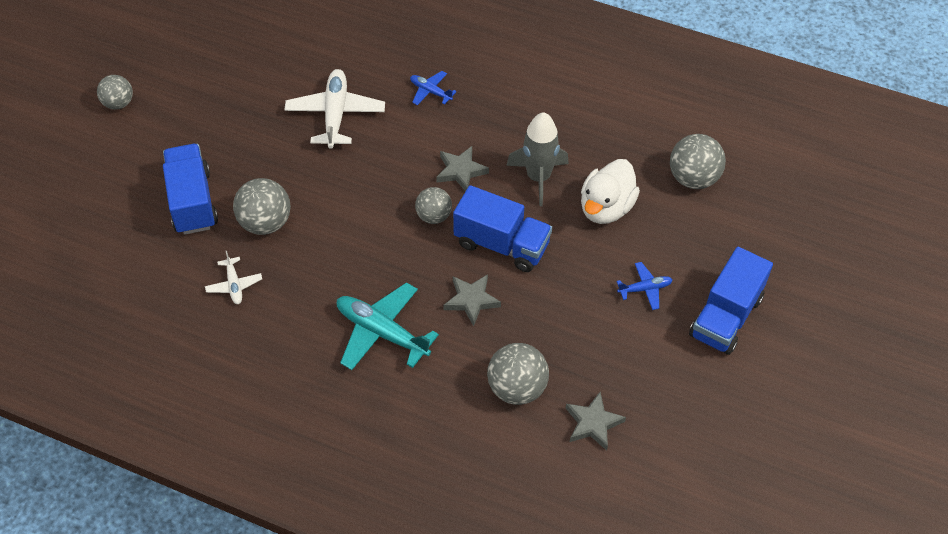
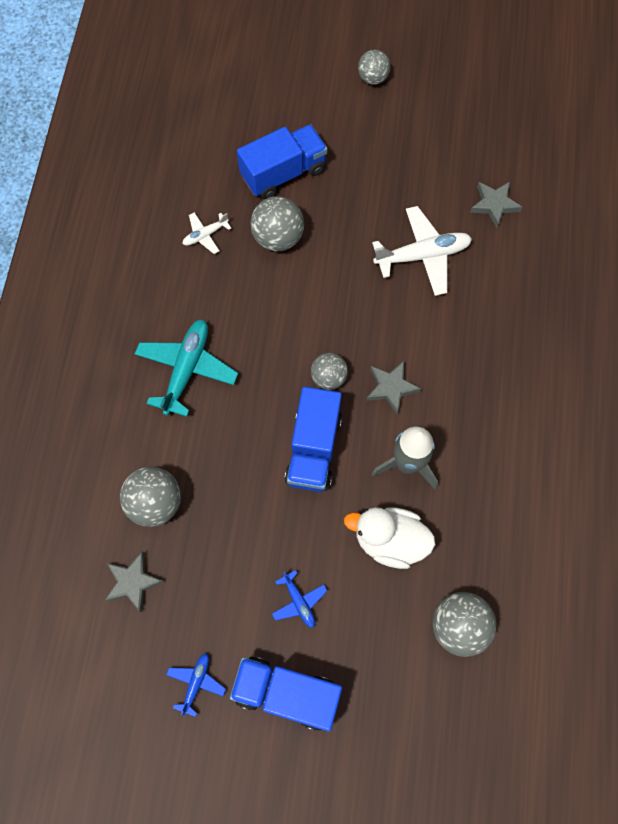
camera: 75 degrees right, 15 degrees up
blue plane [410,71,457,105] -> blue plane moved to [166,653,226,717]
grey star [444,274,501,326] -> grey star moved to [470,182,523,228]

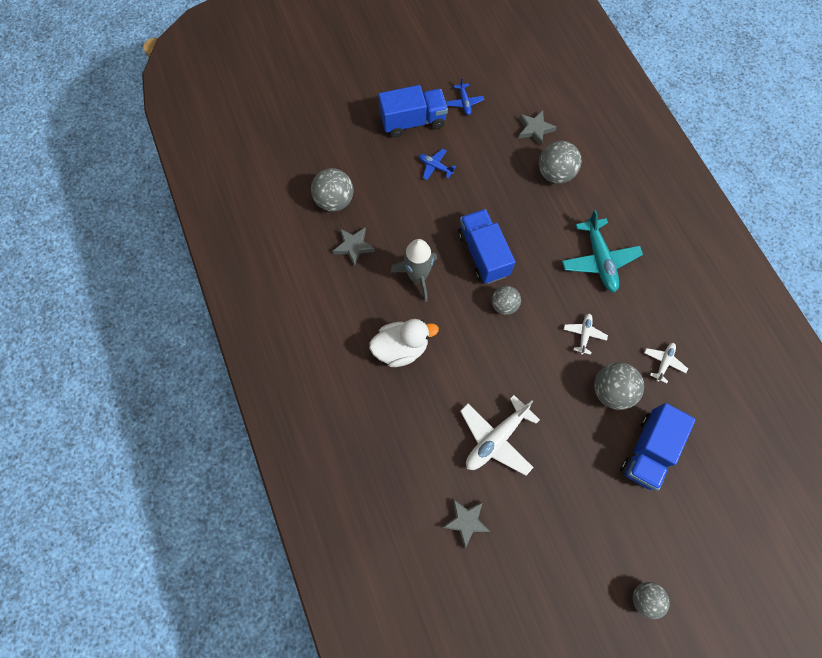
camera: 150 degrees right, 0 degrees up
white duck [344,507,435,569] -> white duck moved to [369,319,439,367]
grey star [366,361,421,414] -> grey star moved to [333,227,375,266]
none -> white plane [564,313,608,355]

